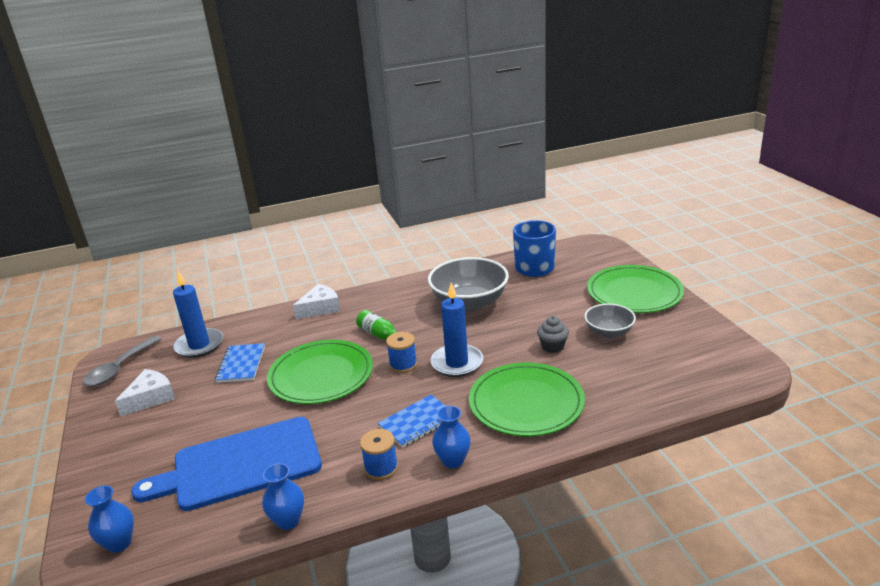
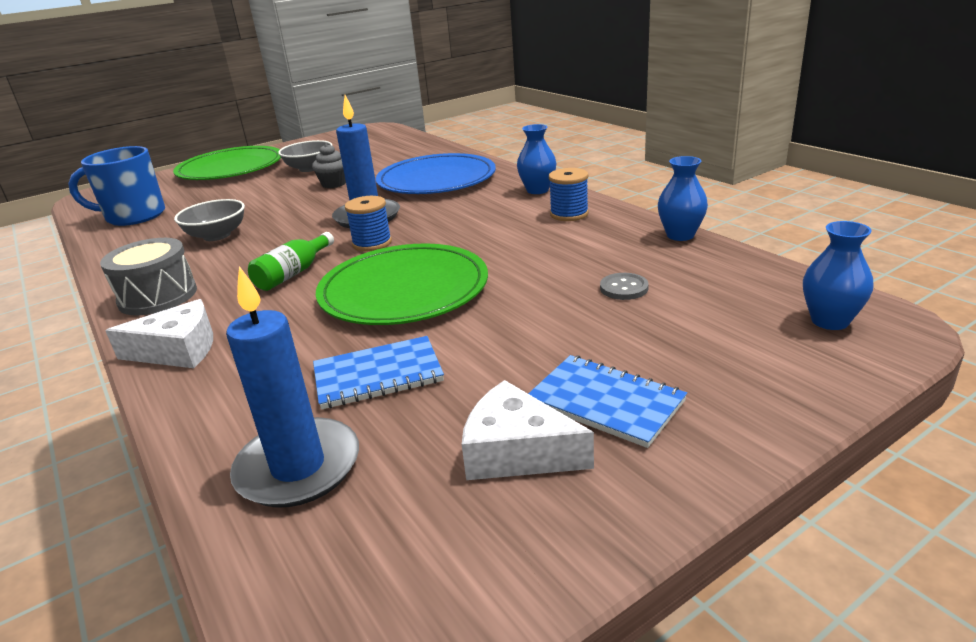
camera: 105 degrees left, 0 degrees up
grey spoon [83,336,162,386] -> none
blue cutting board [131,417,322,511] -> grey button [600,273,649,300]
white cheese [293,284,340,319] -> white cheese turned 135 degrees clockwise [105,299,213,368]
blue notebook [378,395,446,448] -> blue notebook moved to [528,355,687,448]
grey bowl [428,257,509,312] -> grey bowl [174,199,245,241], size x0.57
green plate [469,363,585,436] -> blue plate [376,153,496,194]
none -> grey drum [100,238,197,315]

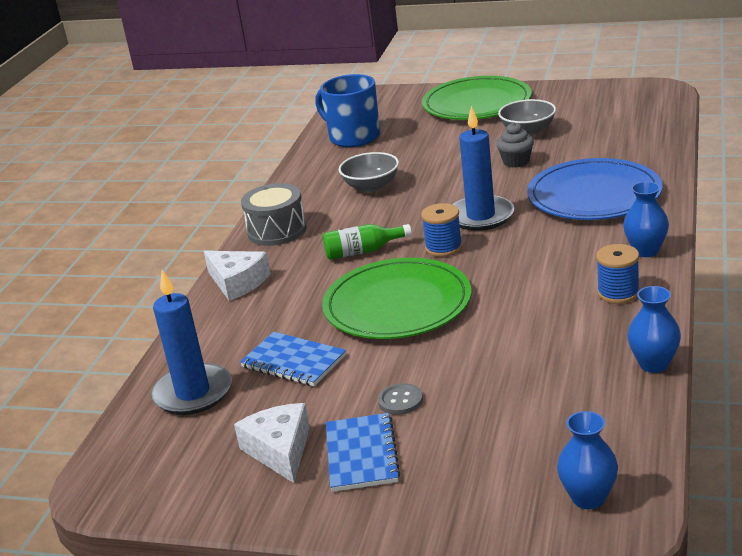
camera: 50 degrees right, 0 degrees up
grey button [600,273,649,300] -> grey button moved to [378,383,423,415]

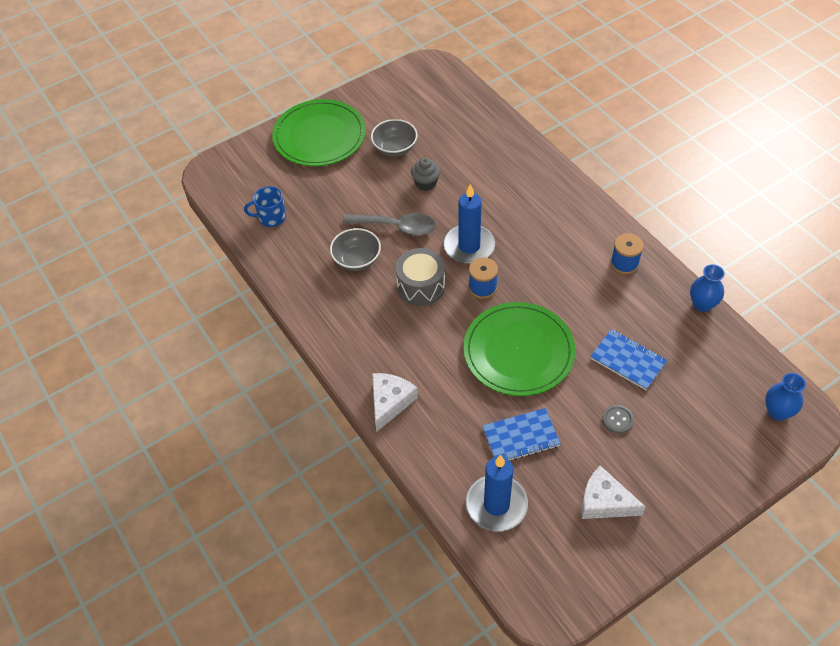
camera: 50 degrees left, 25 degrees up
white cheese [204,251,271,301] -> white cheese turned 60 degrees counterclockwise [372,373,418,432]
grey drum [241,183,307,246] -> grey drum moved to [395,248,445,306]
blue mug [315,74,380,147] -> blue mug [244,186,286,227], size x0.61
green bottle [323,224,412,260] -> none
blue notebook [326,413,400,492] -> blue notebook moved to [590,329,667,390]
blue plate [527,158,662,220] -> none
blue vase [623,182,669,257] -> none
none -> grey spoon [343,213,436,235]

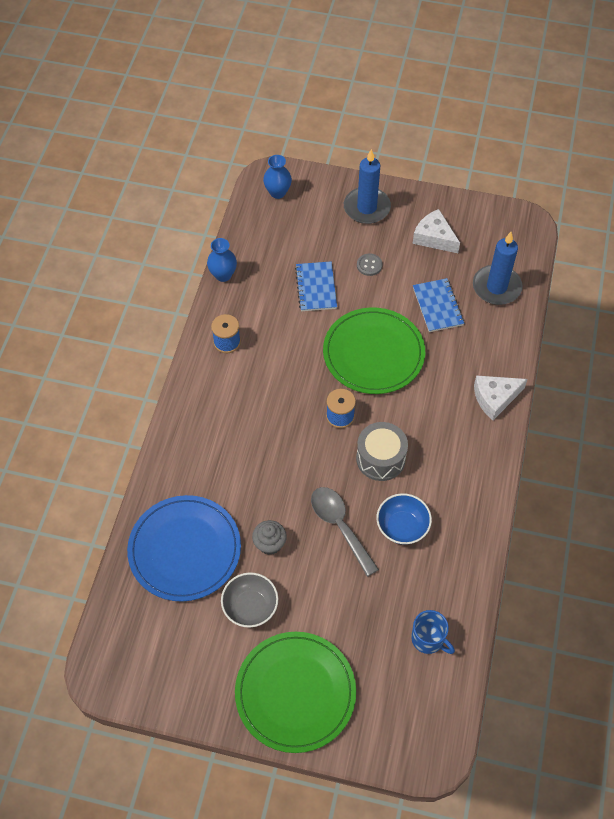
camera: 135 degrees left, 5 degrees up
grey bowl [330,228,381,271] -> blue bowl [377,493,432,545]
blue candle [444,184,495,264] -> blue candle moved to [344,149,391,224]
blue notebook [483,408,561,461] -> blue notebook turned 45 degrees clockwise [413,278,464,332]
white cheese [581,465,646,519] -> white cheese turned 150 degrees clockwise [412,209,460,253]
none -> blue plate [127,495,241,602]

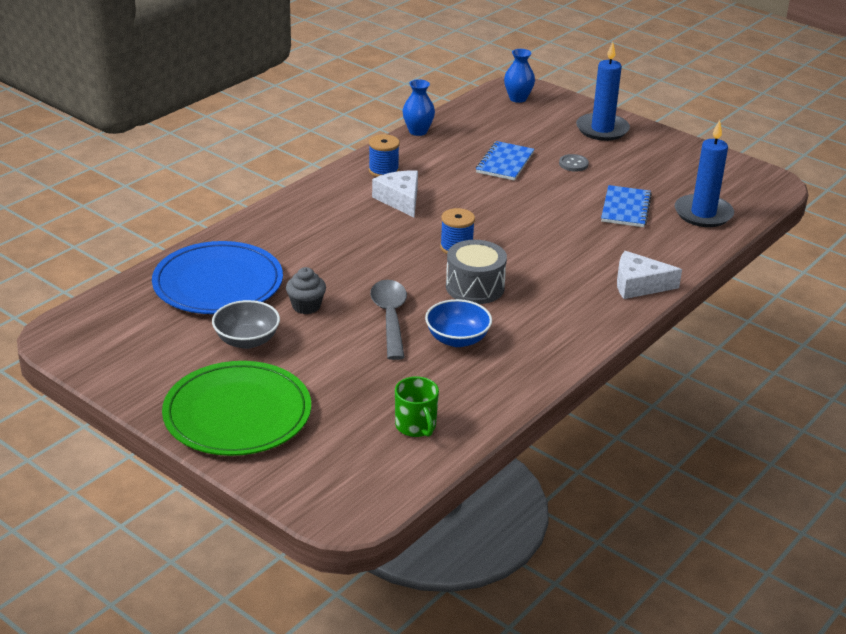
camera: 25 degrees right, 25 degrees down
green plate [323,307,425,394] -> none
blue mug [411,610,455,654] -> green mug [395,376,439,437]
white cheese [412,209,460,253] -> white cheese moved to [372,171,418,217]

